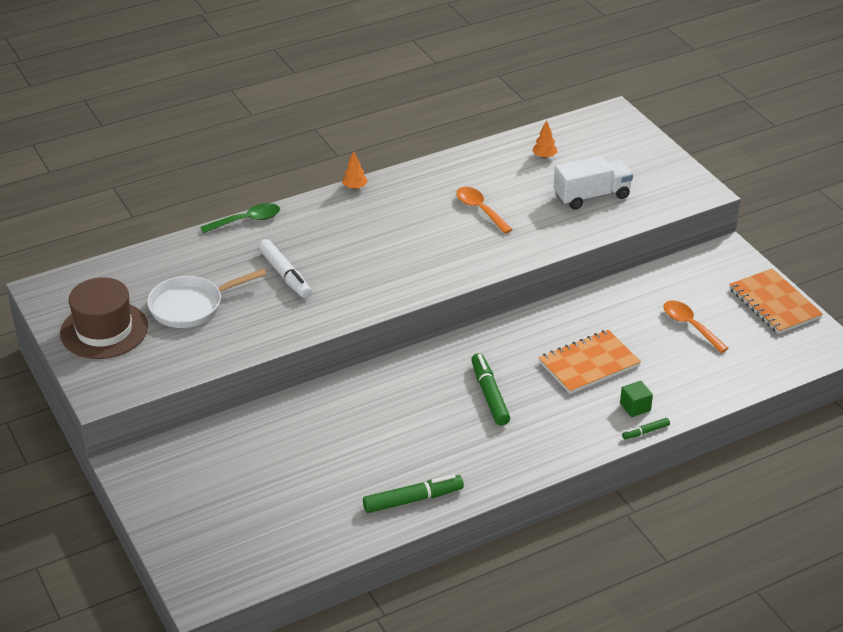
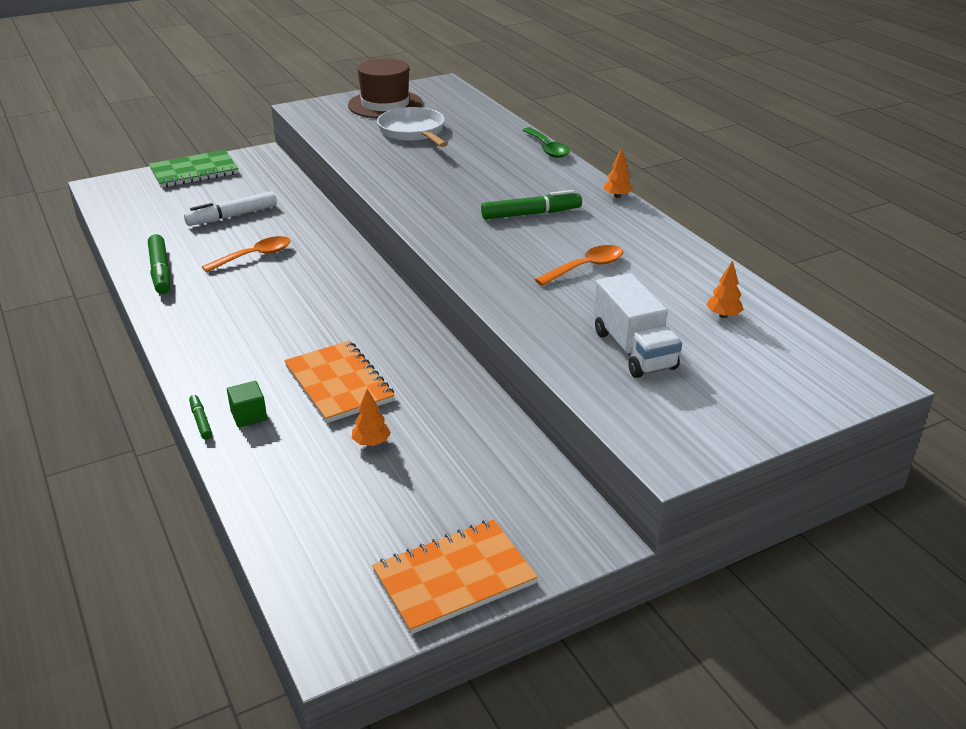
camera: 90 degrees right, 5 degrees down
white marker [258,239,311,298] -> white marker moved to [184,191,277,226]
green marker [471,353,510,426] -> green marker moved to [481,190,582,219]
orange spoon [663,301,729,353] -> orange spoon moved to [202,236,290,272]
none -> green notebook [149,150,238,188]
none -> orange tree [352,389,391,446]

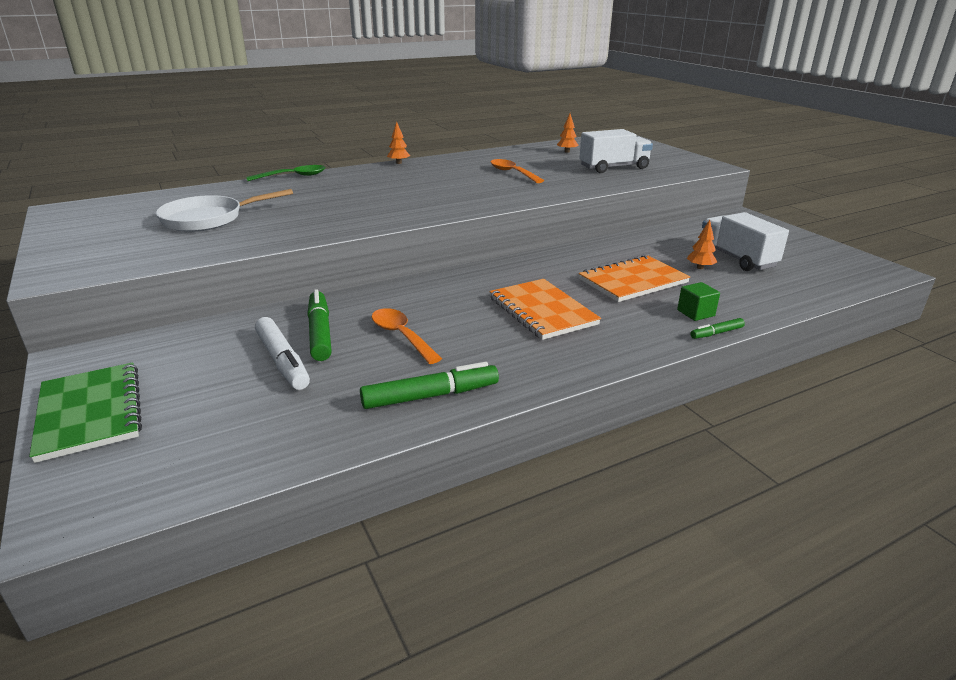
camera: 90 degrees left, 5 degrees down
brown hat [348,58,423,118] -> none
orange notebook [372,519,538,634] -> orange notebook moved to [489,279,601,340]
green marker [481,190,582,219] -> green marker moved to [307,289,332,361]
none -> white truck [702,212,789,271]

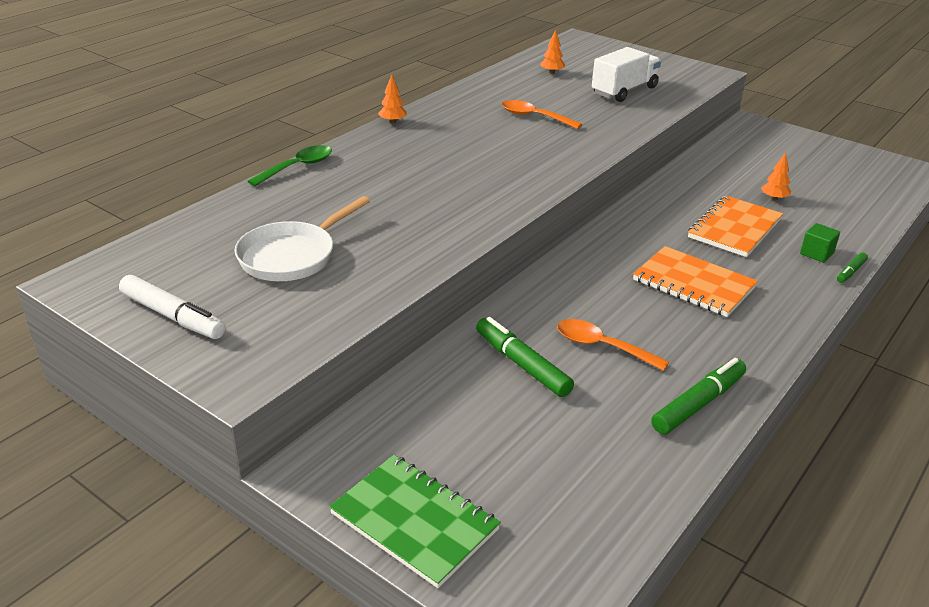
camera: 25 degrees left, 5 degrees up
white marker [255,317,310,390] -> white marker moved to [119,275,226,339]
white truck [702,212,789,271] -> none

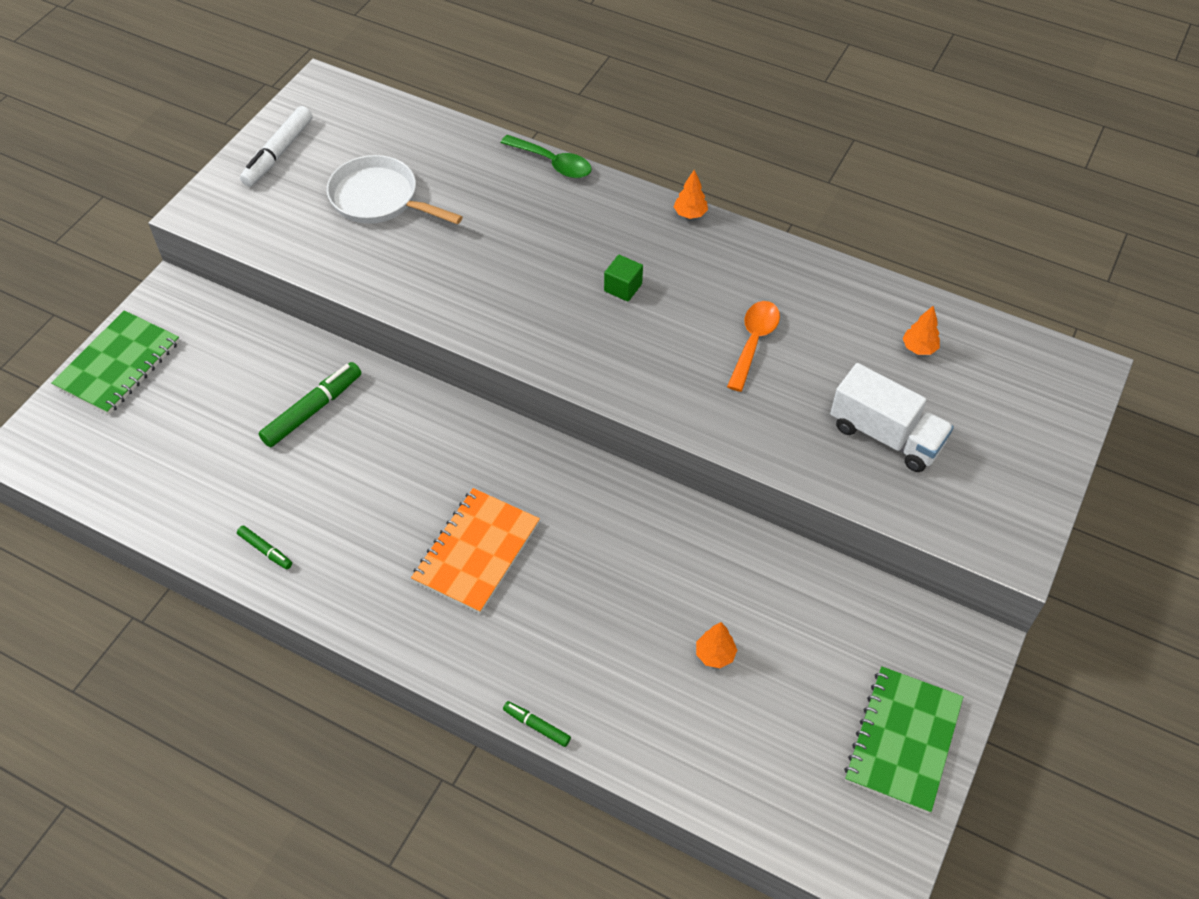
camera: 80 degrees right, 20 degrees up
orange spoon [557,319,669,371] -> none
green marker [651,358,746,434] -> green marker [237,526,292,569], size x0.53
orange notebook [688,195,783,257] -> none
green cube [800,223,840,263] -> green cube moved to [604,255,643,302]
none -> green notebook [844,666,963,814]

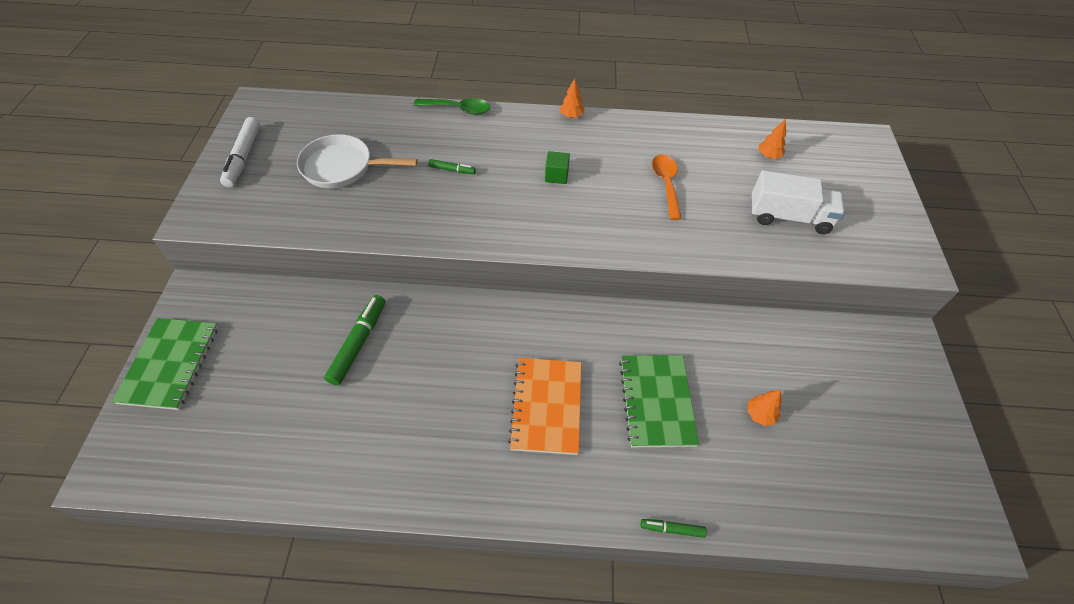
camera: 25 degrees left, 0 degrees up
green marker [237,526,292,569] -> green marker moved to [428,159,476,174]
green notebook [844,666,963,814] -> green notebook moved to [619,355,699,447]

